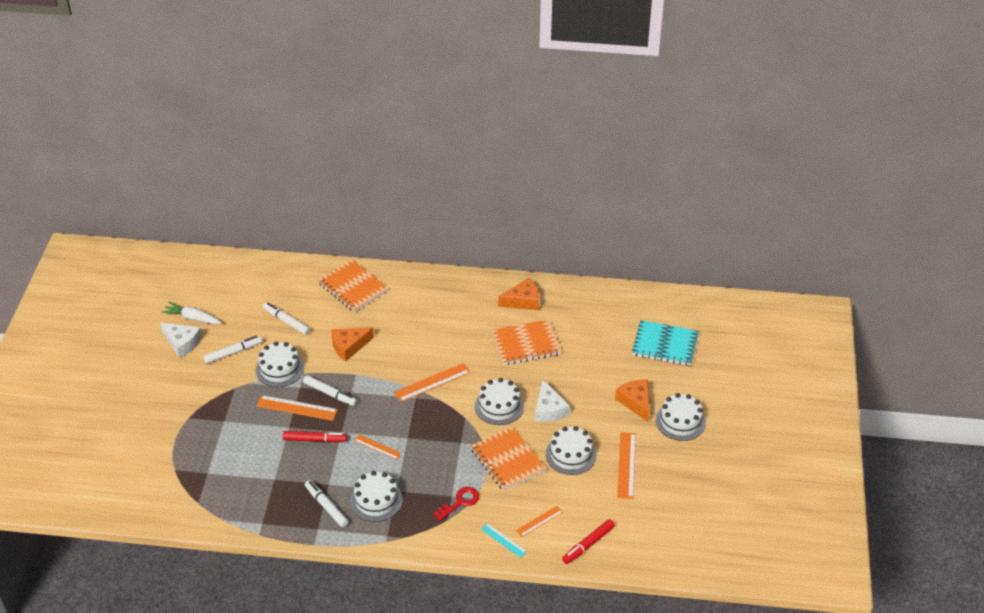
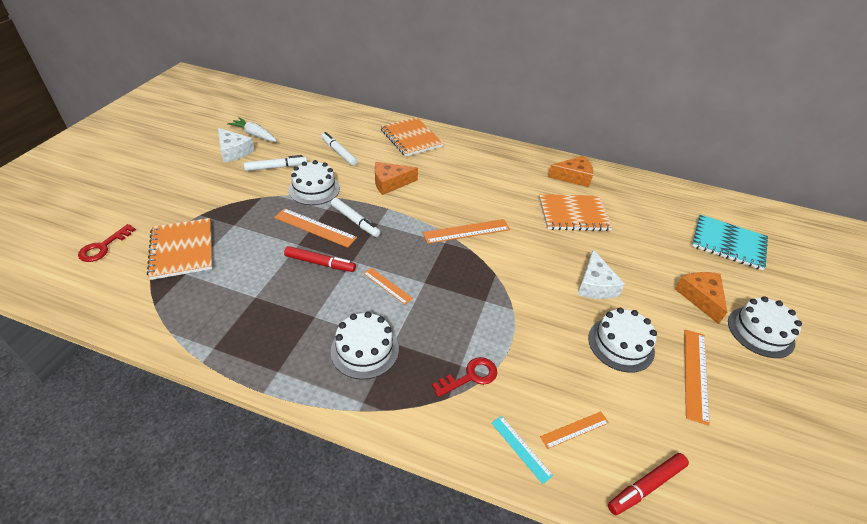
camera: 10 degrees right, 0 degrees up
white marker [305,480,349,527] -> none
orange notebook [471,426,546,491] -> orange notebook moved to [147,218,213,280]
white cake [475,378,524,425] -> none
none -> red key [78,224,136,262]

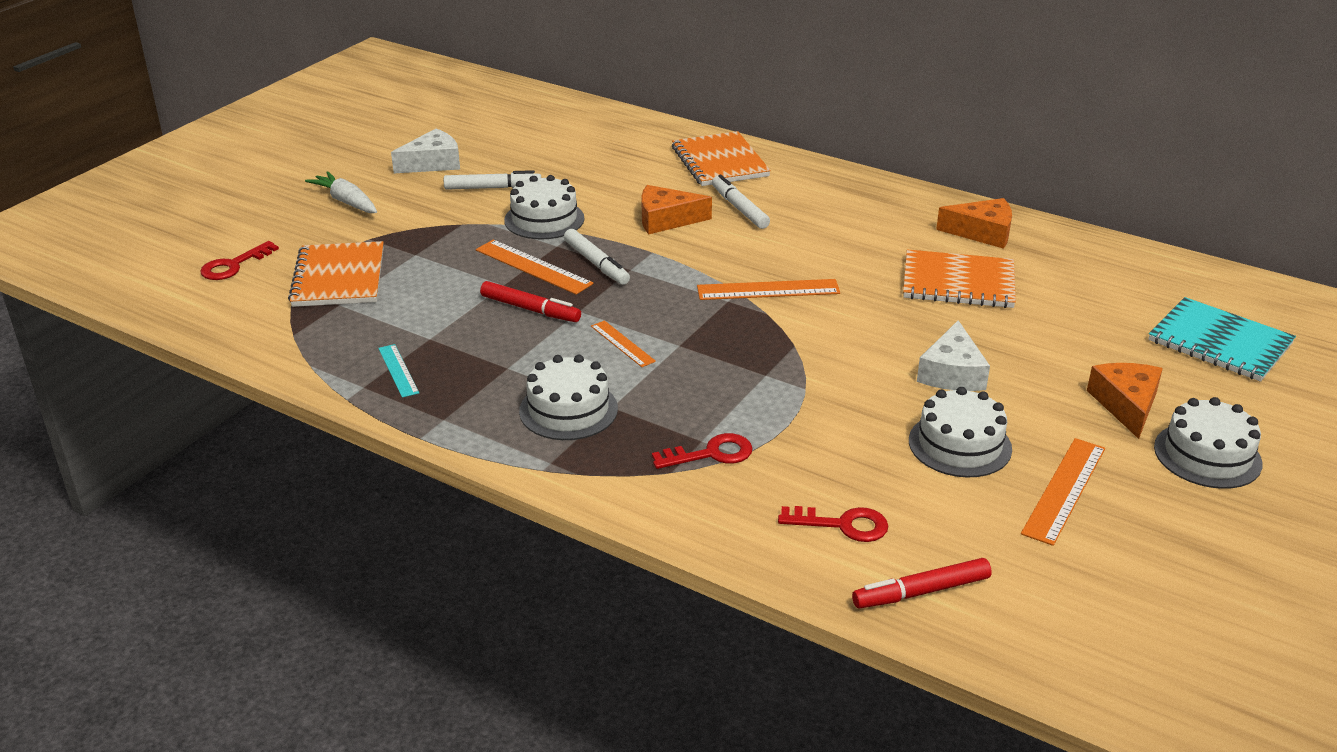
camera: 15 degrees right, 10 degrees down
white cheese [218,128,255,162] -> white cheese turned 90 degrees counterclockwise [391,129,460,173]
white carrot [227,117,277,142] -> white carrot moved to [305,171,377,213]
white marker [321,132,358,166] -> white marker moved to [712,174,770,229]
turquoise ruler [492,416,553,484] -> turquoise ruler moved to [378,344,419,398]
orange ruler [540,411,609,449] -> red key [778,506,888,542]

